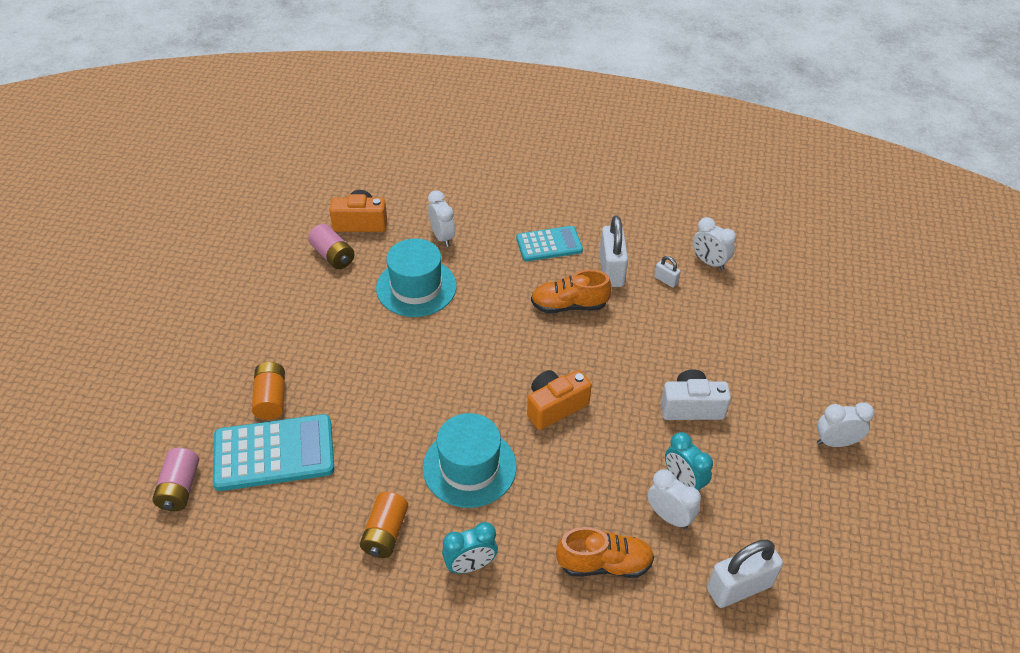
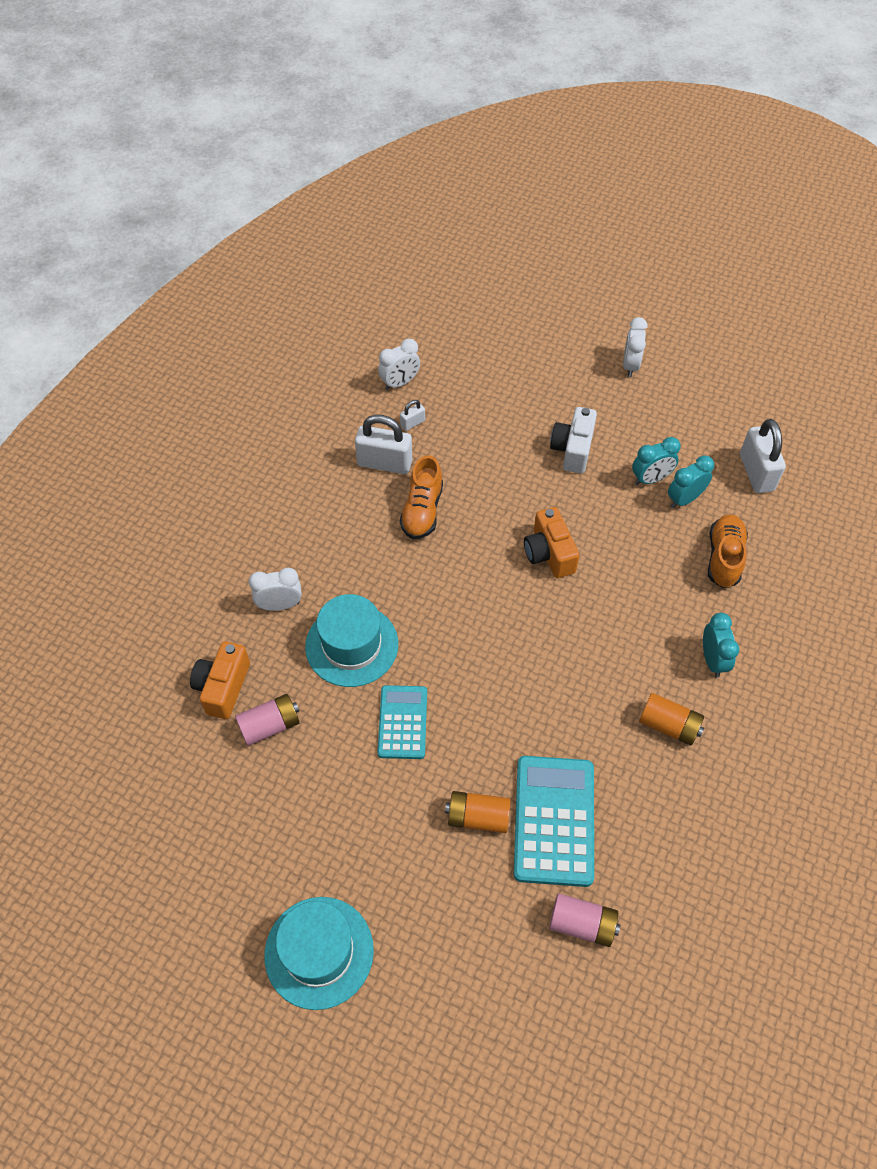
camera: 75 degrees left, 10 degrees up
turquoise hat [423,413,517,508] -> turquoise hat moved to [264,897,374,1010]
turquoise calculator [516,226,583,262] -> turquoise calculator moved to [378,685,427,759]
white clock [648,469,701,529] -> turquoise clock [668,455,714,508]

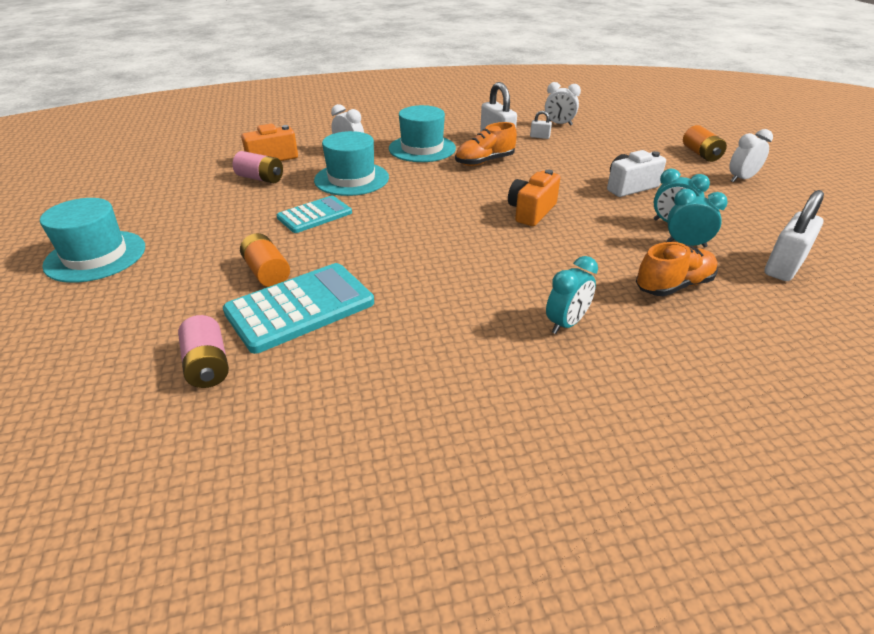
camera: 50 degrees right, 20 degrees down
orange battery [639,693,704,746] -> orange battery moved to [683,125,727,162]
none -> turquoise hat [389,105,456,162]

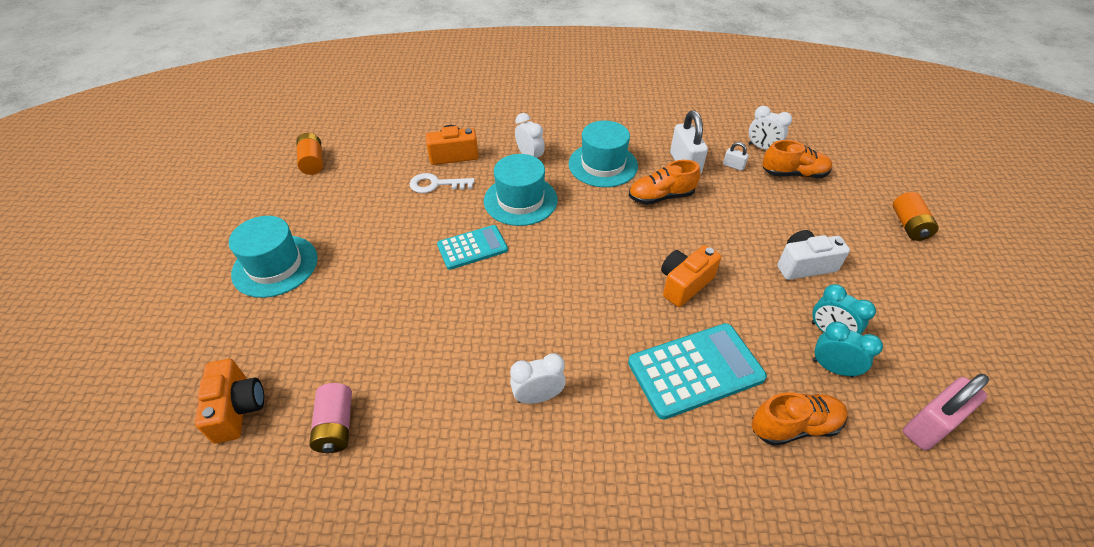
camera: 15 degrees right, 10 degrees up
turquoise calculator [223,263,374,354] -> turquoise calculator moved to [628,323,767,420]
pink battery [232,151,283,183] -> white key [410,173,475,193]
orange battery [240,233,290,287] -> orange battery moved to [296,133,323,175]
turquoise clock [546,256,598,334] -> none
white clock [729,129,773,183] -> white clock moved to [510,353,566,404]
white padlock [764,190,824,281] -> pink padlock [903,374,989,450]
none -> orange camera [195,359,264,444]
none -> orange shoe [763,140,832,178]

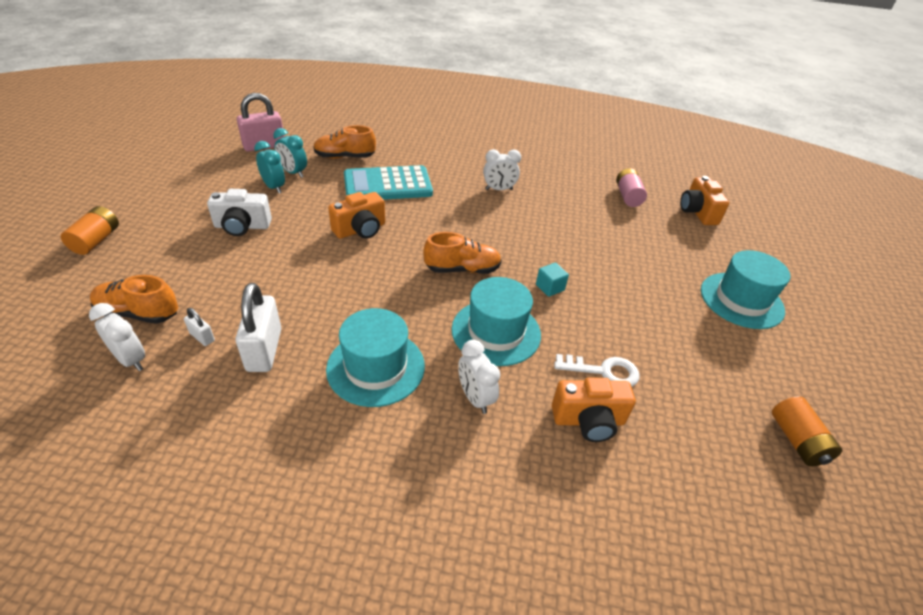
camera: 175 degrees left, 5 degrees down
turquoise calculator [437,225,508,270] -> turquoise cube [536,263,569,297]
orange shoe [629,160,700,205] -> orange shoe moved to [423,232,501,274]

